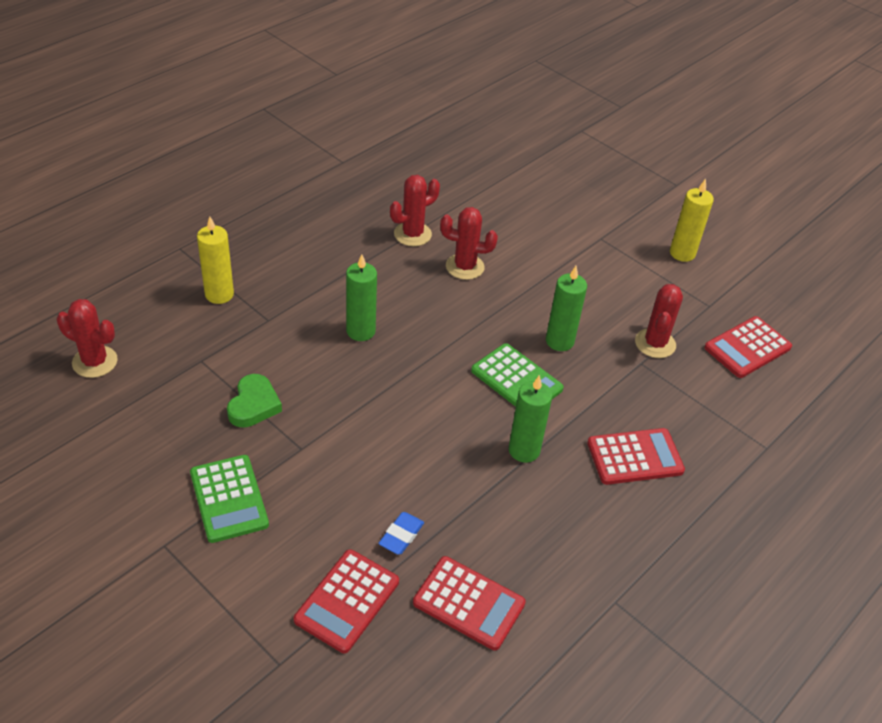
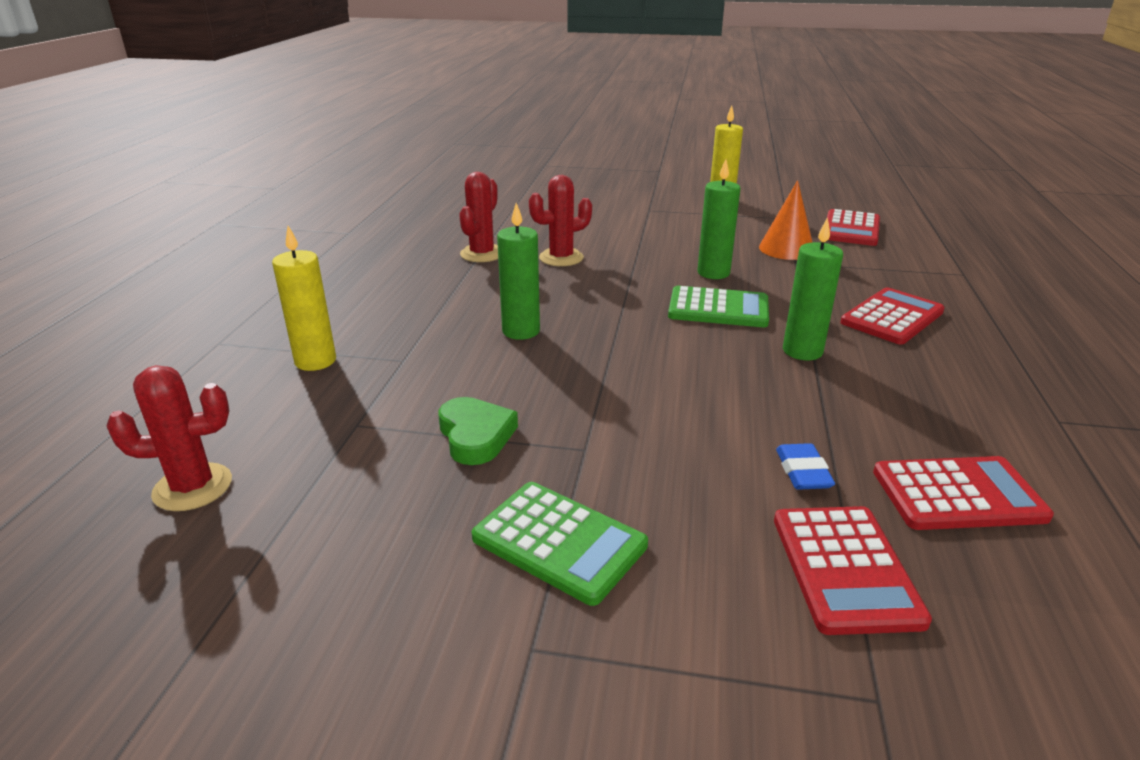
camera: 30 degrees left, 15 degrees down
red cactus [635,284,683,358] -> orange cone [759,180,812,260]

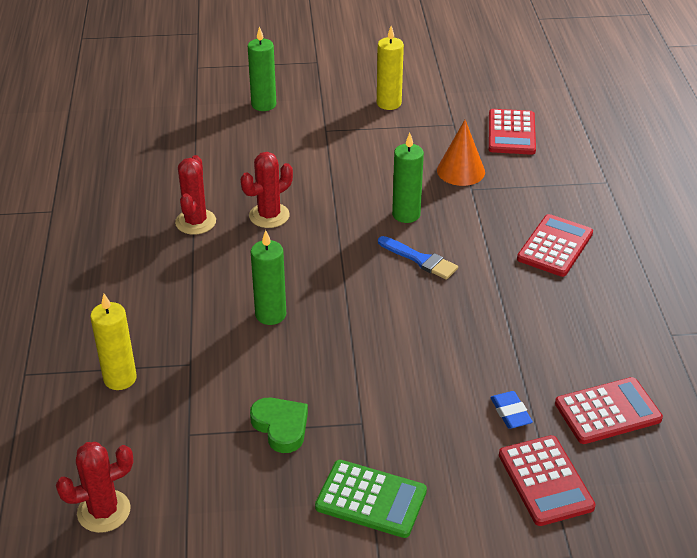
camera: 15 degrees left, 10 degrees up
green calculator [668,286,769,327] -> blue brush [378,236,458,280]
green candle [783,217,843,360] -> green candle moved to [248,26,276,111]

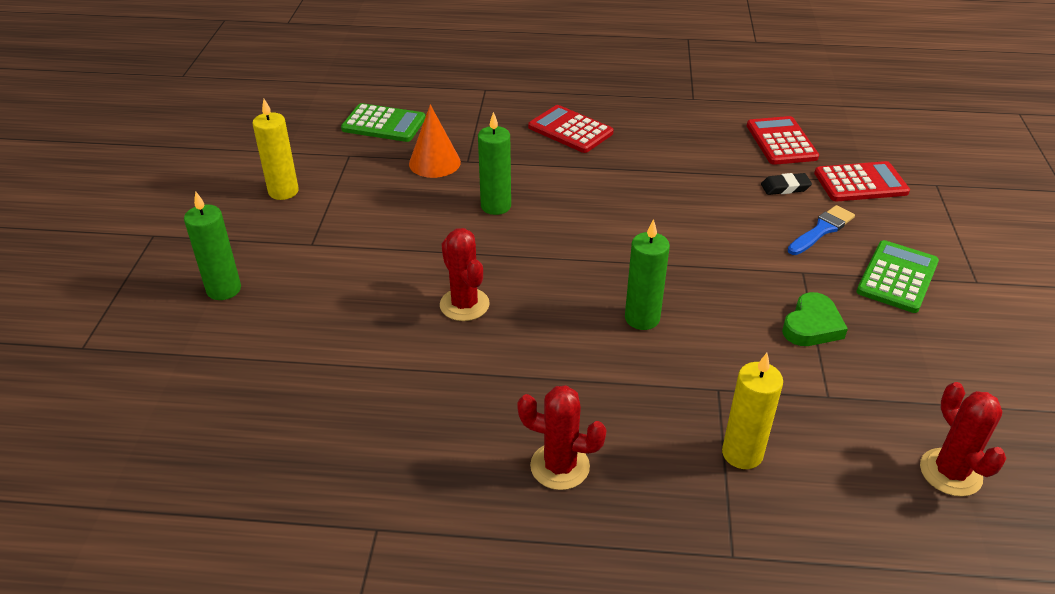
camera: 80 degrees left, 0 degrees up
red cactus [175,155,216,235] -> red cactus moved to [517,385,607,490]
green heart [250,398,308,453] -> green heart turned 150 degrees clockwise [782,292,848,346]
blue brush [378,236,458,280] -> blue brush moved to [787,205,855,255]
red calculator [488,109,536,155] -> green calculator [341,103,426,142]
blue eraser [490,391,533,429] -> black eraser [761,173,812,195]

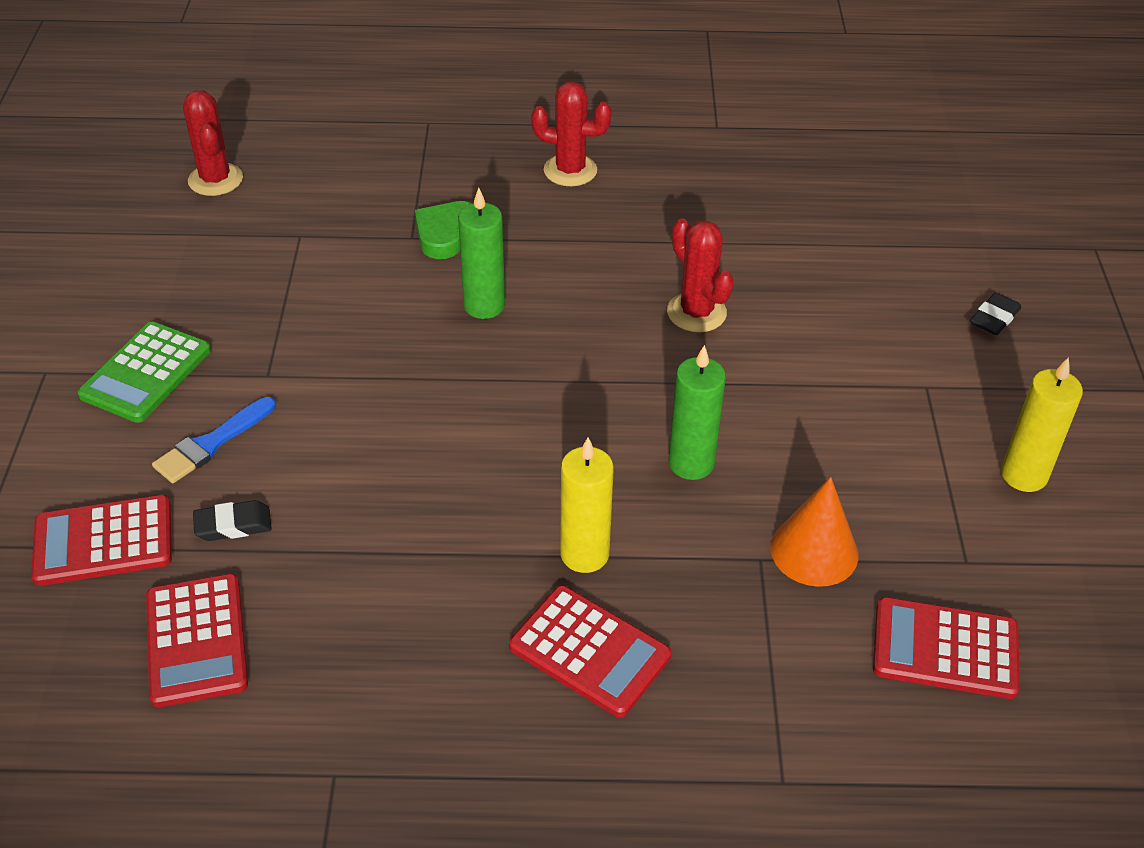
camera: 175 degrees right, 5 degrees up
green candle [184,191,241,300] -> black eraser [970,292,1022,335]
green calculator [341,103,426,142] -> red calculator [873,597,1020,699]
yellow candle [722,353,783,469] -> yellow candle moved to [560,437,614,573]
green heart [782,292,848,346] -> green heart moved to [415,201,472,259]

